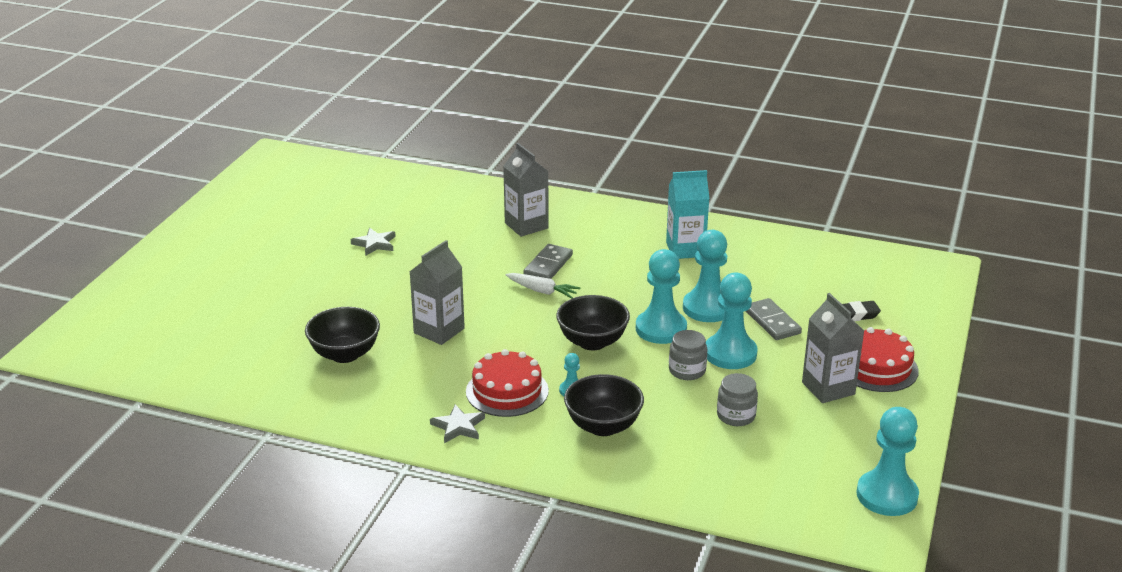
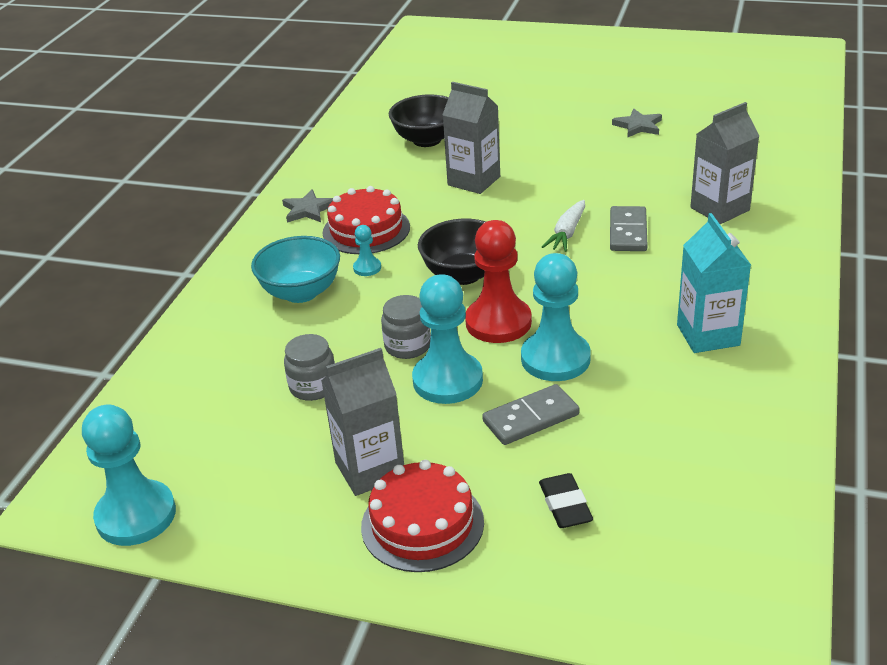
camera: 90 degrees right, 5 degrees up
grey domino [524,244,573,279] -> grey domino turned 75 degrees clockwise [610,206,647,251]
black bowl [564,374,644,436] -> turquoise bowl [251,236,340,303]
turquoise pawn [636,249,687,344] -> red pawn [465,220,532,343]

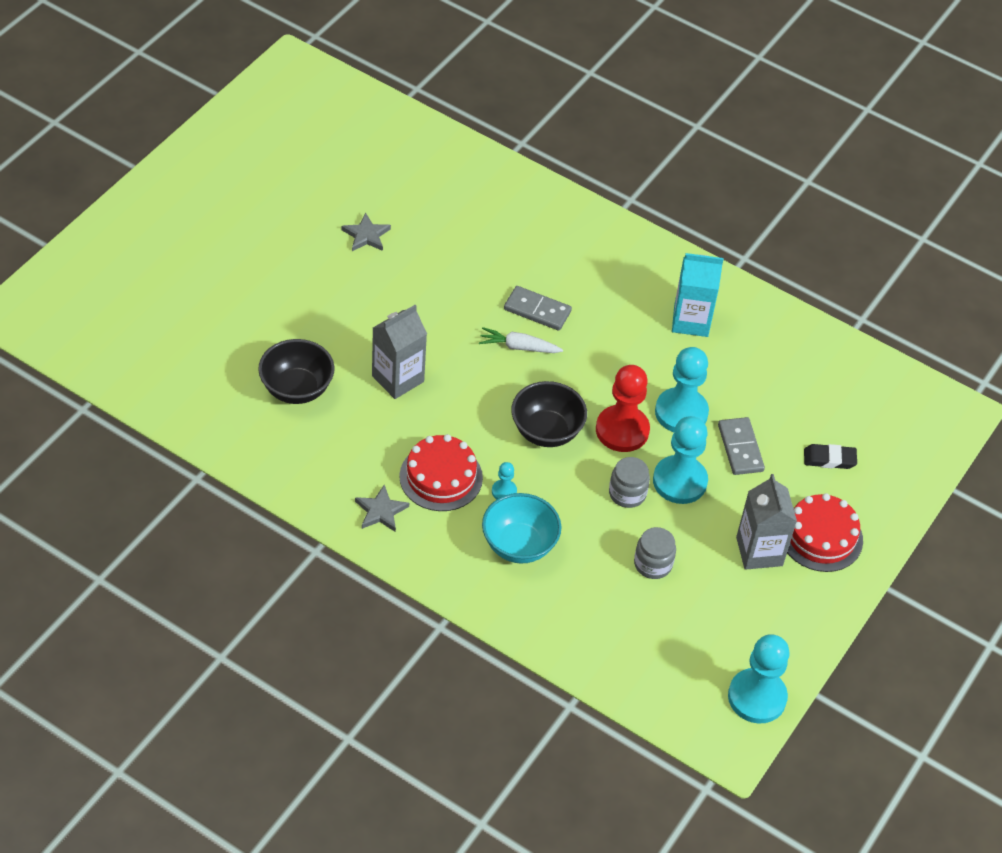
camera: 80 degrees left, 15 degrees up
white carrot [542,200,585,252] -> white carrot turned 150 degrees clockwise [479,327,563,353]
grey carton [690,102,759,224] -> none

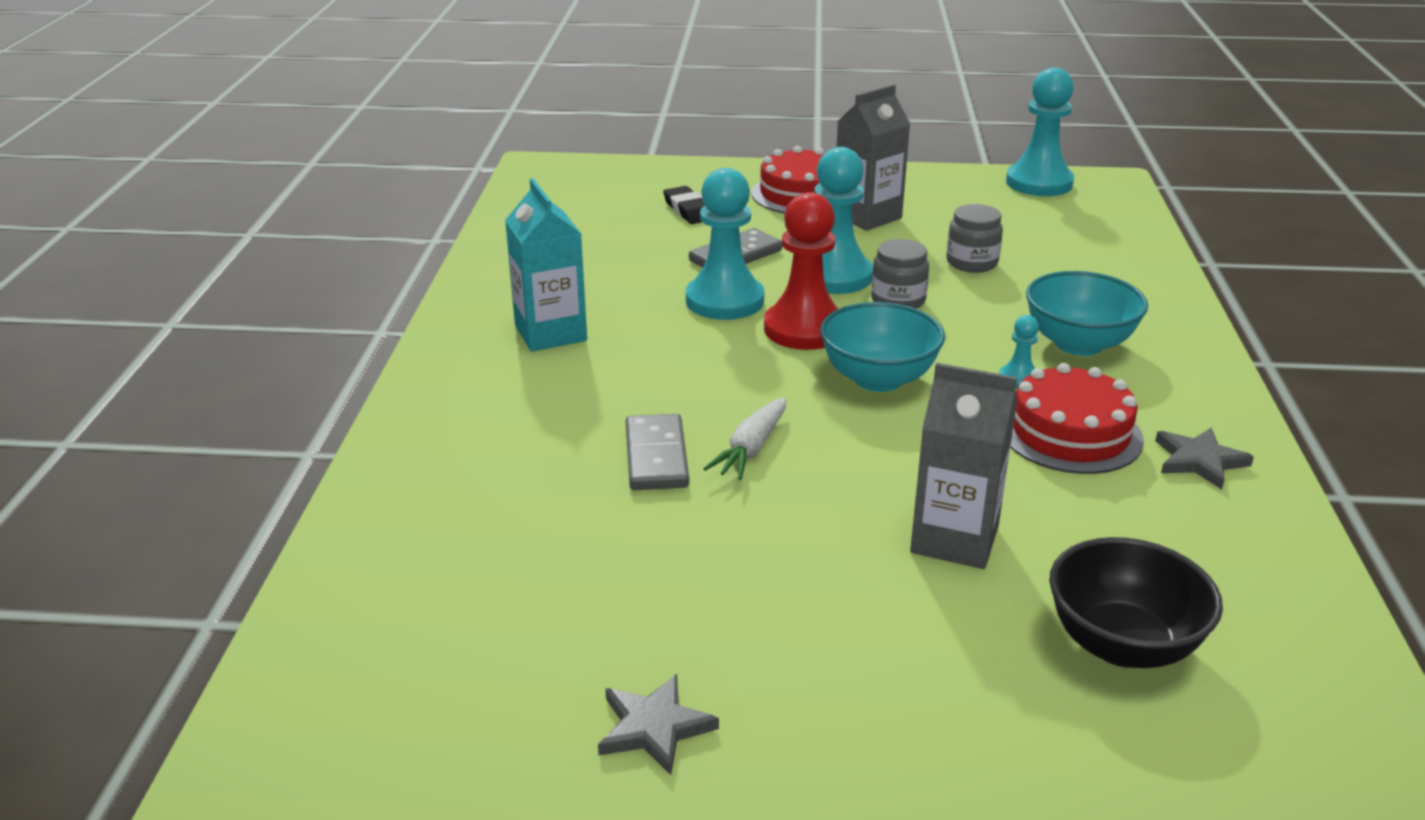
camera: 115 degrees left, 20 degrees down
white carrot [479,327,563,353] -> white carrot turned 45 degrees clockwise [703,397,787,480]
black bowl [511,381,587,447] -> turquoise bowl [820,302,945,392]

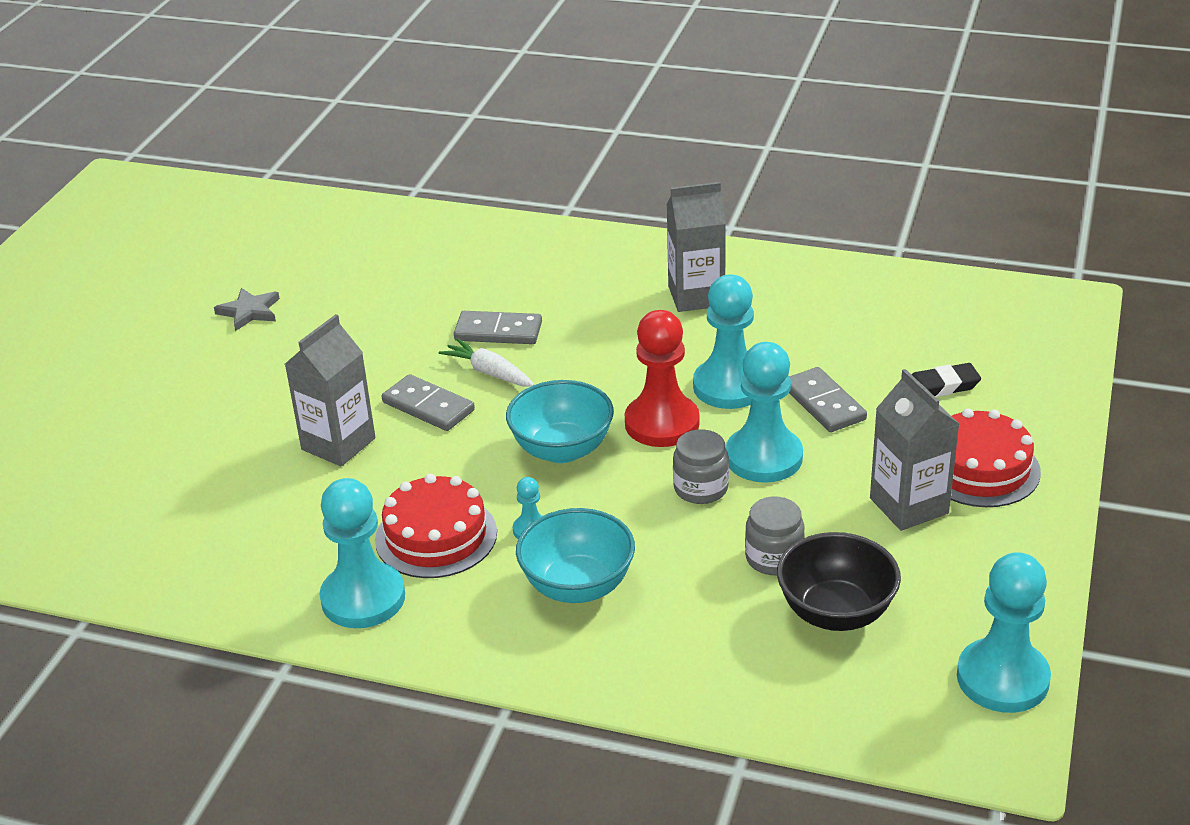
camera: 105 degrees right, 5 degrees up
turquoise carton [505,178,587,352] -> grey carton [667,182,726,312]
black bowl [1050,537,1223,668] -> black bowl moved to [777,532,901,631]
grey star [1155,427,1254,490] -> turquoise pawn [320,478,405,628]
none -> grey domino [382,374,475,431]

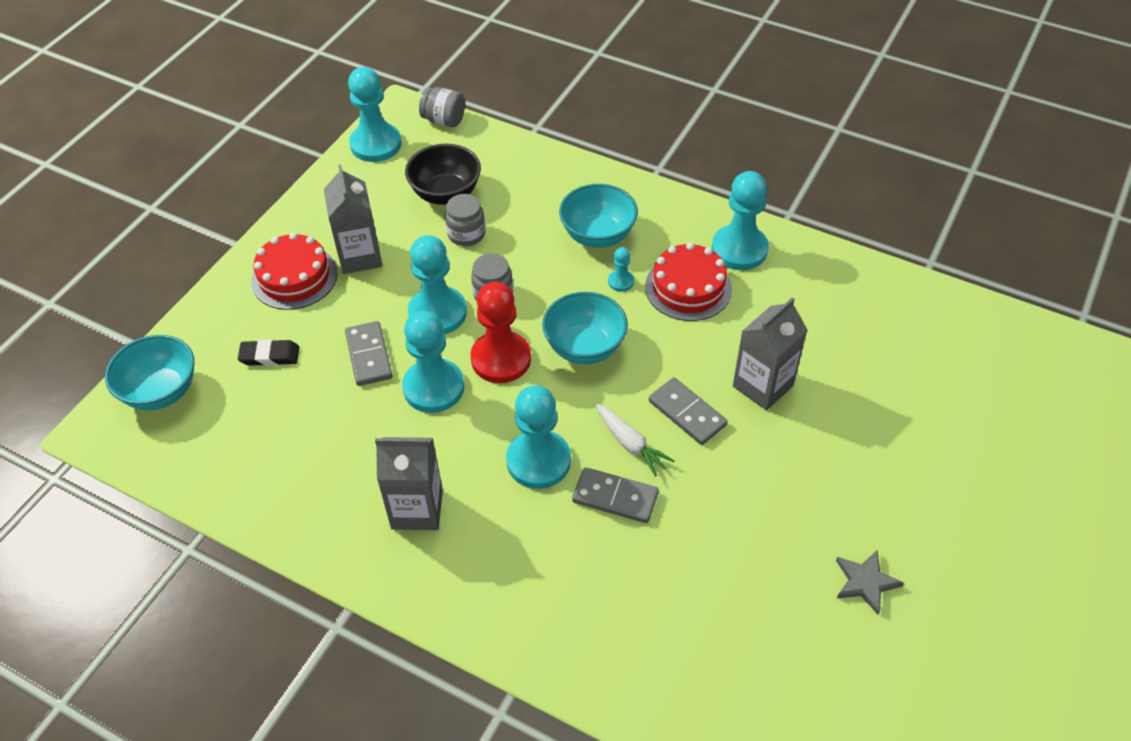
camera: 170 degrees left, 15 degrees up
none -> turquoise bowl [105,335,195,410]
none -> grey jar [419,87,465,127]
none -> turquoise pawn [506,385,571,489]

